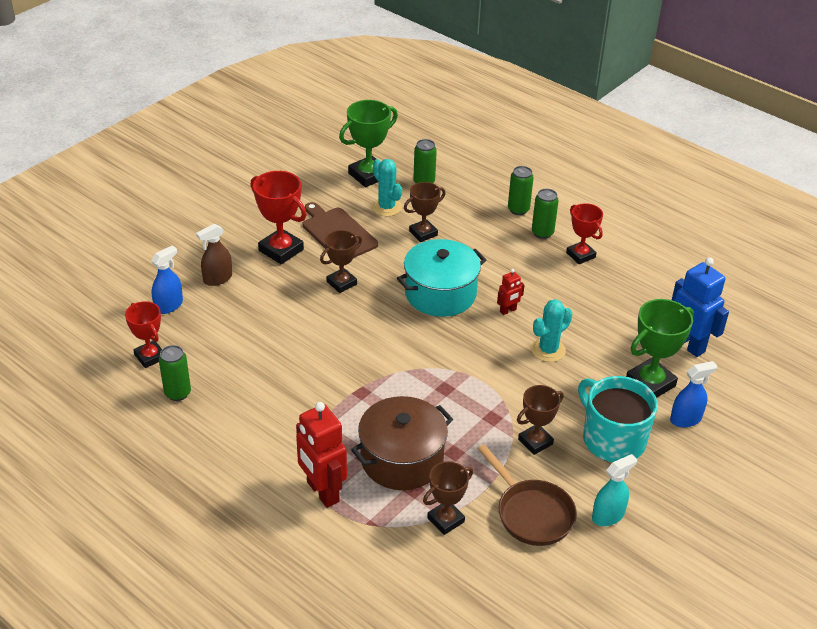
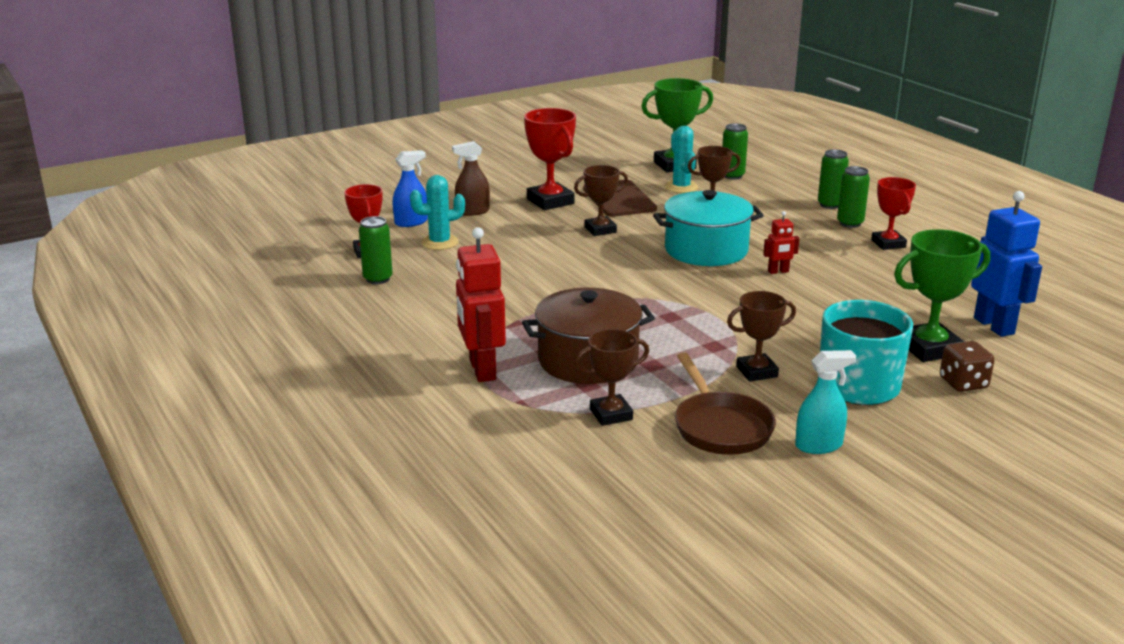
camera: 20 degrees right, 15 degrees down
turquoise cactus [531,299,572,362] -> turquoise cactus moved to [410,175,465,250]
blue spray bottle [670,361,717,427] -> brown dice [940,341,995,392]

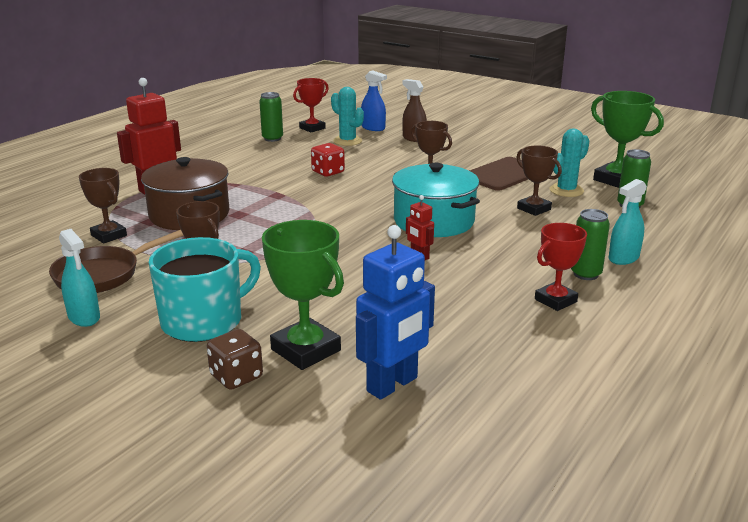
camera: 65 degrees right, 0 degrees up
red trophy [524,108,576,210] -> none
green can [818,149,849,209] -> turquoise spray bottle [609,179,647,265]
none -> red dice [311,143,345,177]

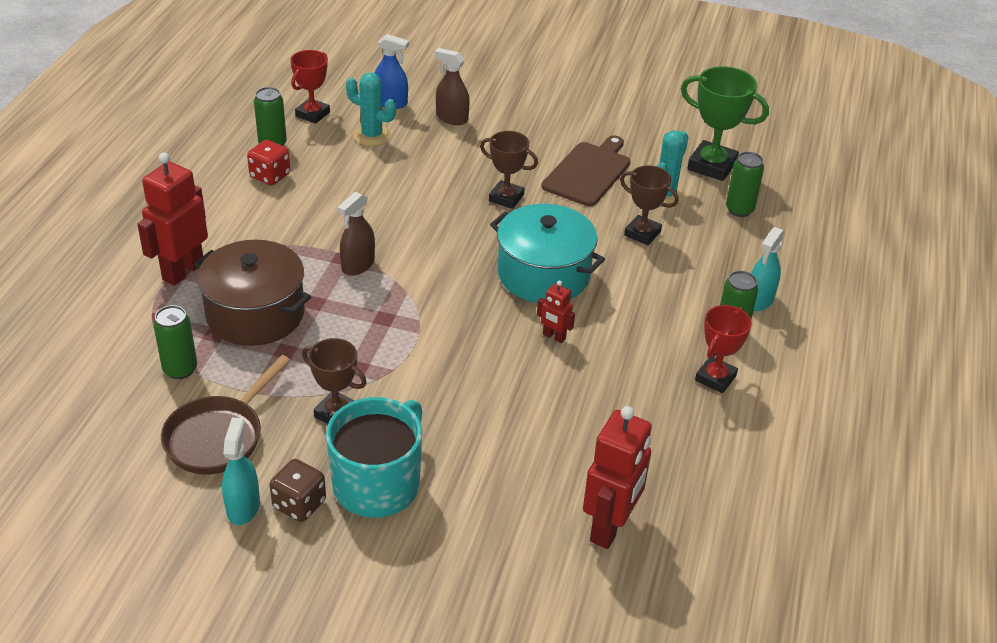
camera: 20 degrees left, 15 degrees up
turquoise spray bottle [59,229,100,327] -> turquoise spray bottle turned 120 degrees counterclockwise [222,417,260,525]
brown trophy [79,168,127,243] -> green can [153,305,197,379]
brown dice [207,329,263,390] -> brown dice moved to [270,459,326,522]
green trophy [262,220,344,370] -> none
red dice [311,143,345,177] -> red dice moved to [247,140,290,185]
blue robot [356,225,435,400] -> red robot [583,406,652,549]
none -> brown spray bottle [338,192,375,276]

